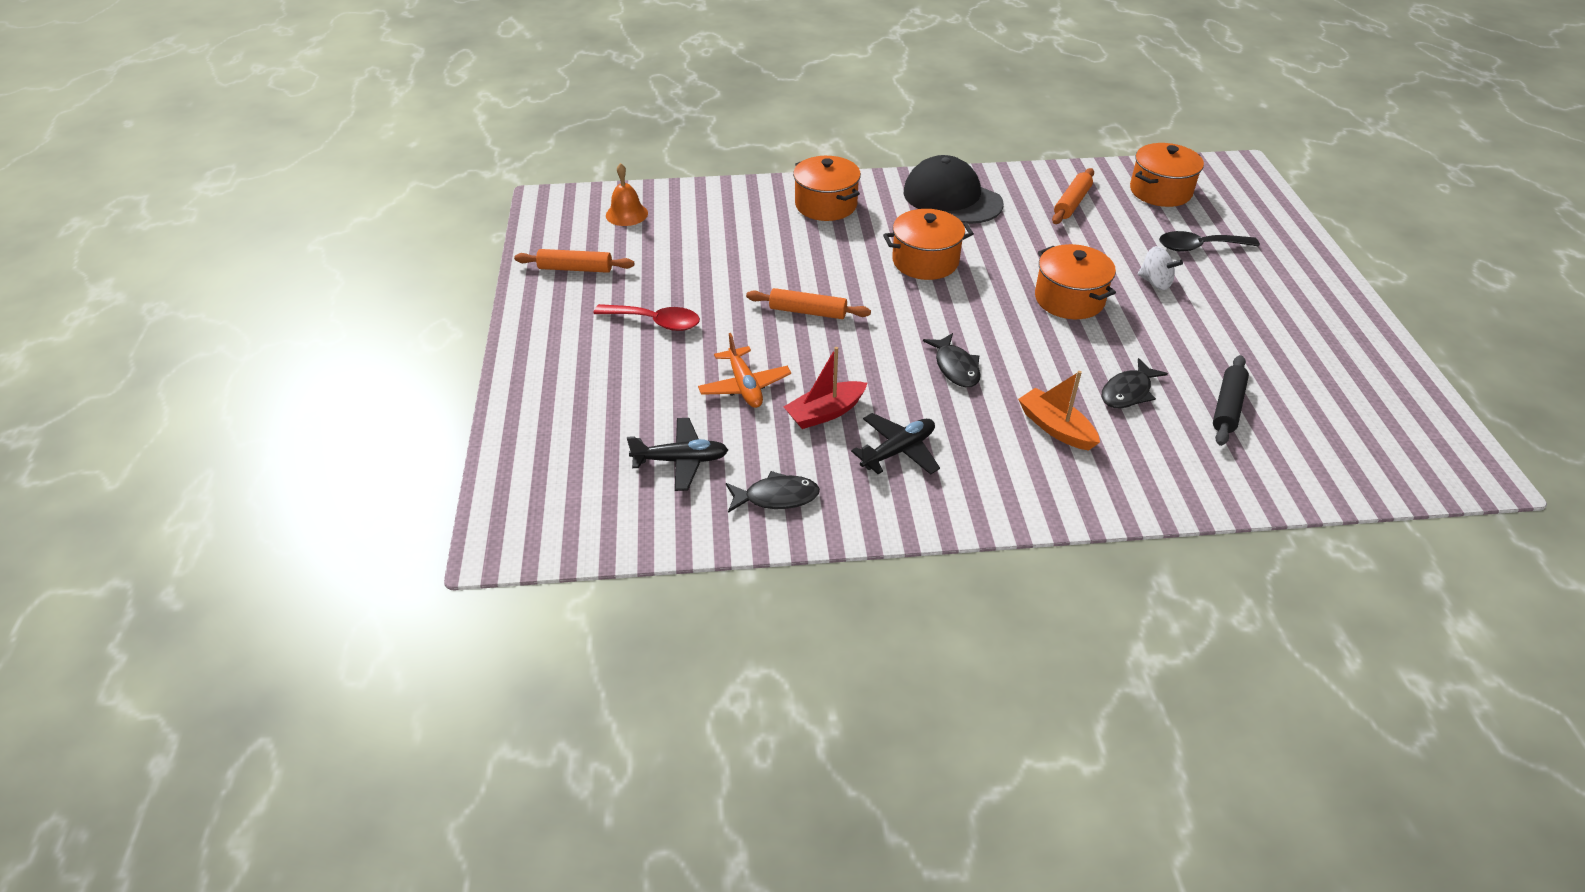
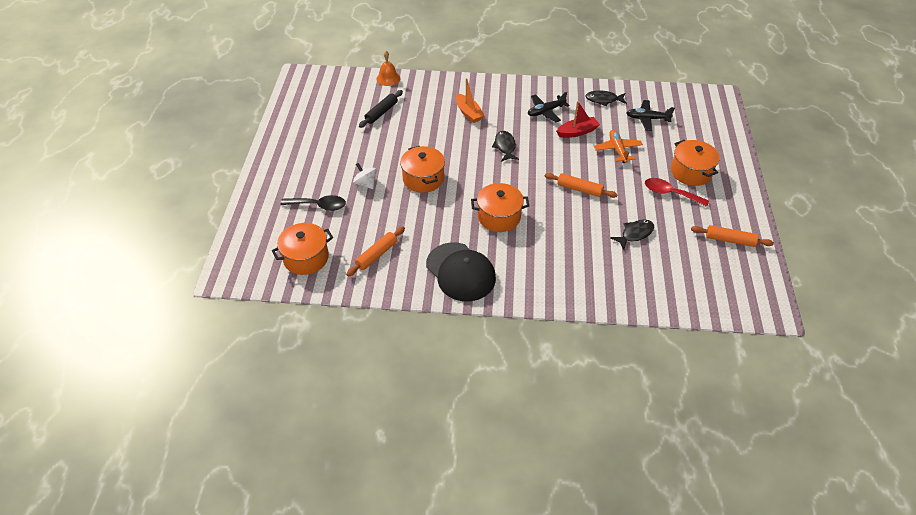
camera: 170 degrees left, 5 degrees up
orange bell [606,163,648,226] -> orange bell moved to [376,51,400,86]
orange pot [793,156,861,221] -> orange pot moved to [671,140,720,186]
black fish [1102,358,1168,408] -> black fish moved to [610,220,654,249]

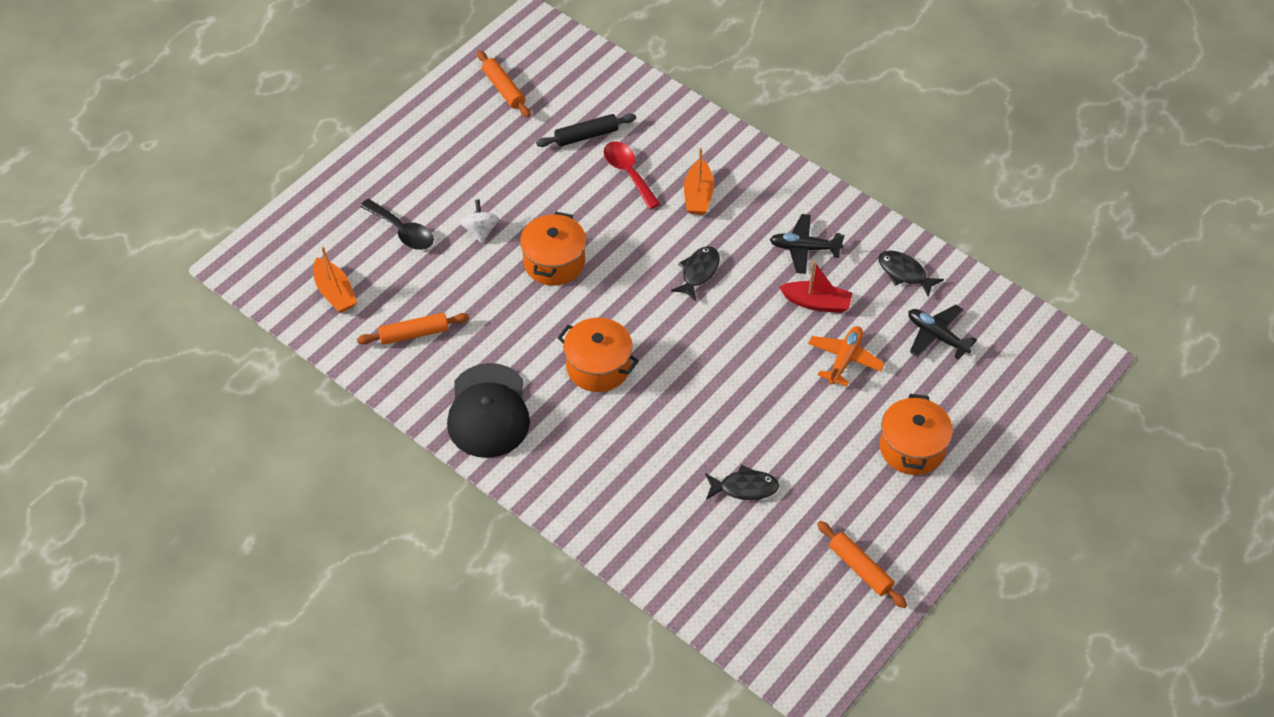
camera: 35 degrees right, 5 degrees up
orange pot [272,223,333,275] -> orange boat [313,246,357,313]
orange bell [376,51,400,86] -> none
orange rolling pin [545,173,618,198] -> orange rolling pin moved to [477,50,530,117]
red spoon [645,178,709,207] -> red spoon moved to [604,141,660,209]

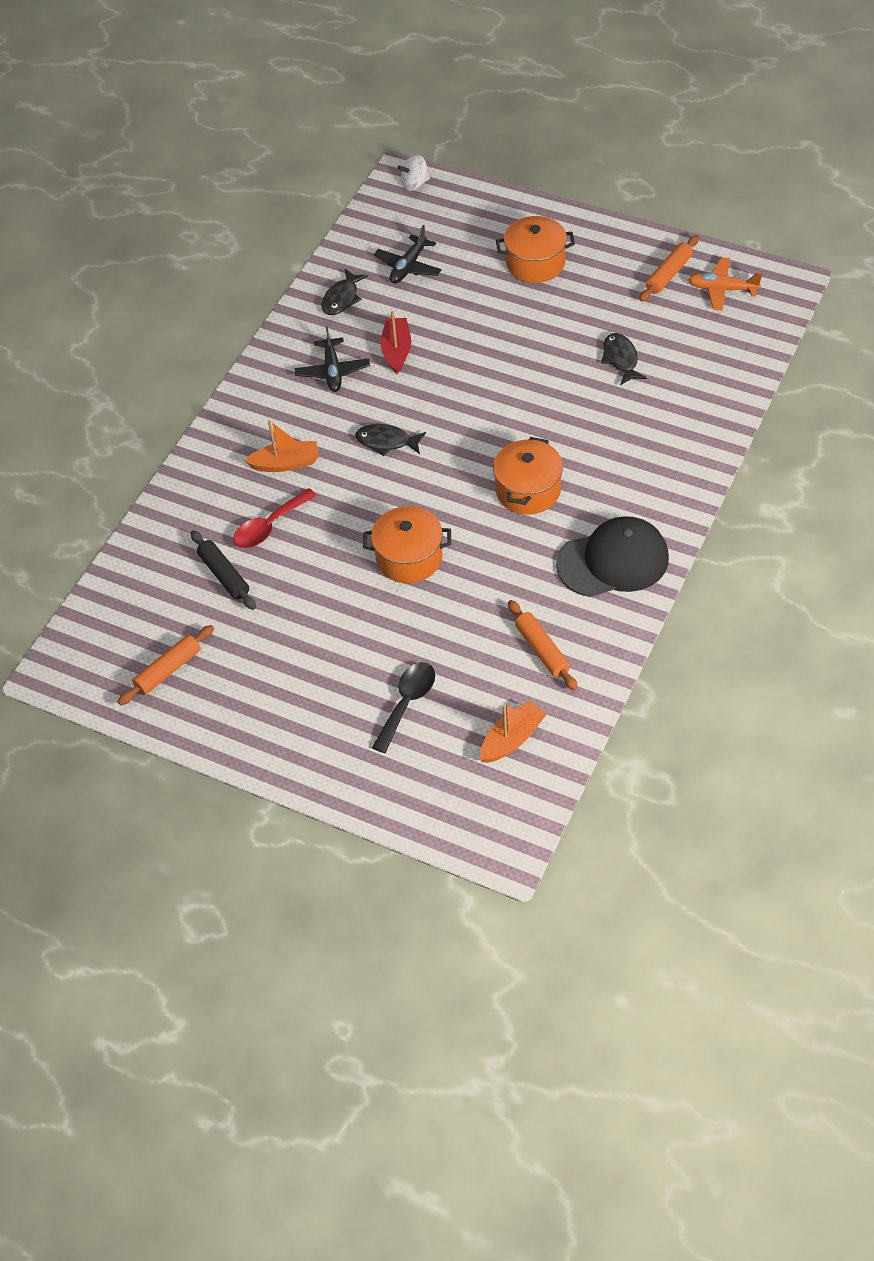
camera: 100 degrees left, 0 degrees up
white spinning top [460,199,499,243] -> white spinning top moved to [397,155,430,191]
orange plane [808,326,885,386] -> orange plane moved to [688,257,762,311]

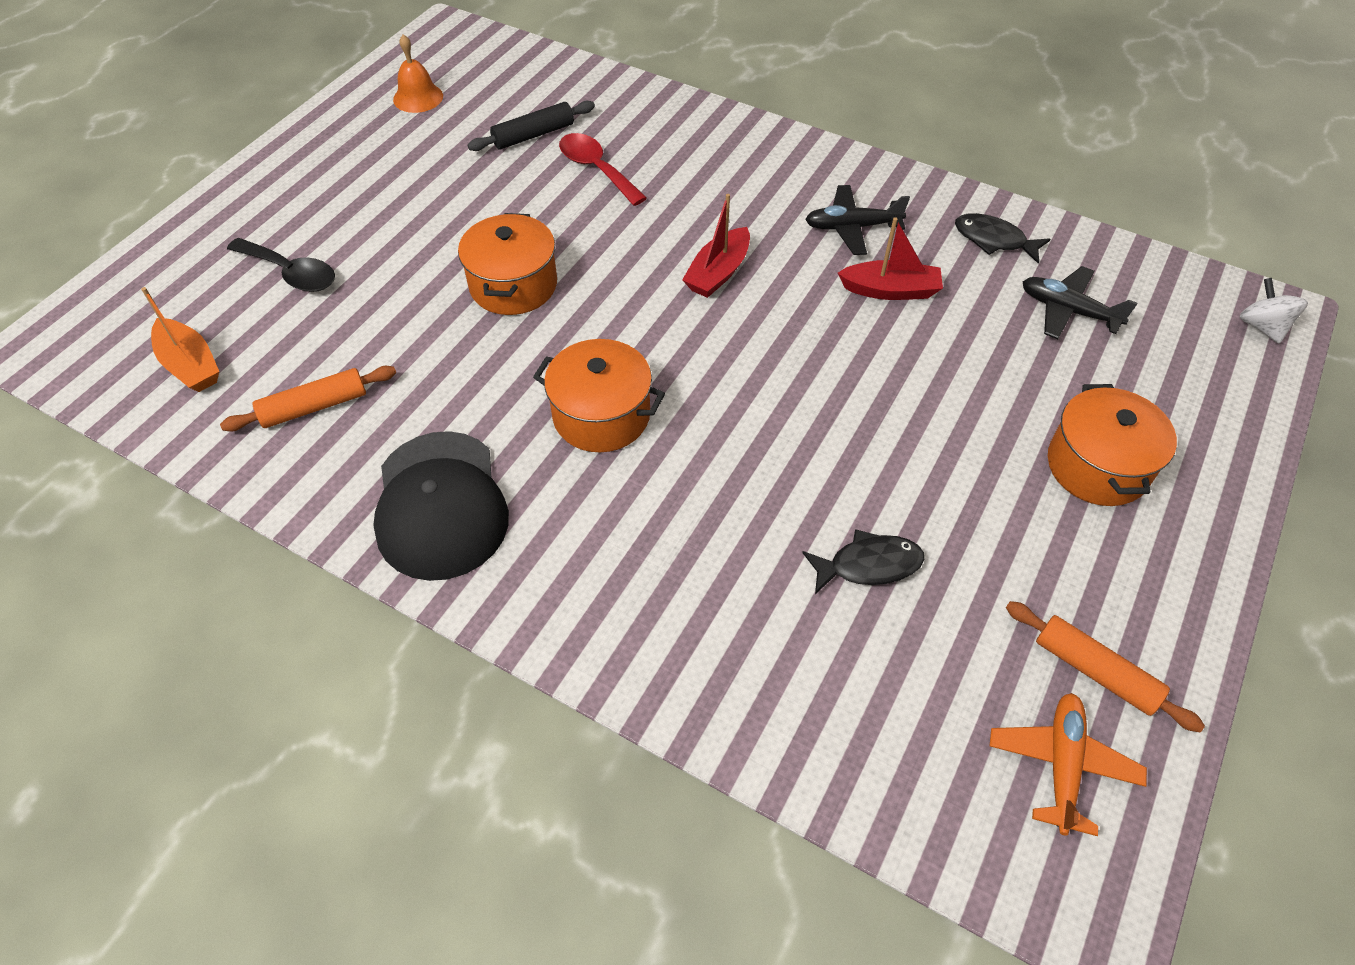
camera: 90 degrees right, 0 degrees up
orange rolling pin [118,625,214,705] -> orange bell [393,34,443,113]
orange boat [244,420,319,472] -> none
black fish [355,424,426,456] -> red boat [682,194,750,298]

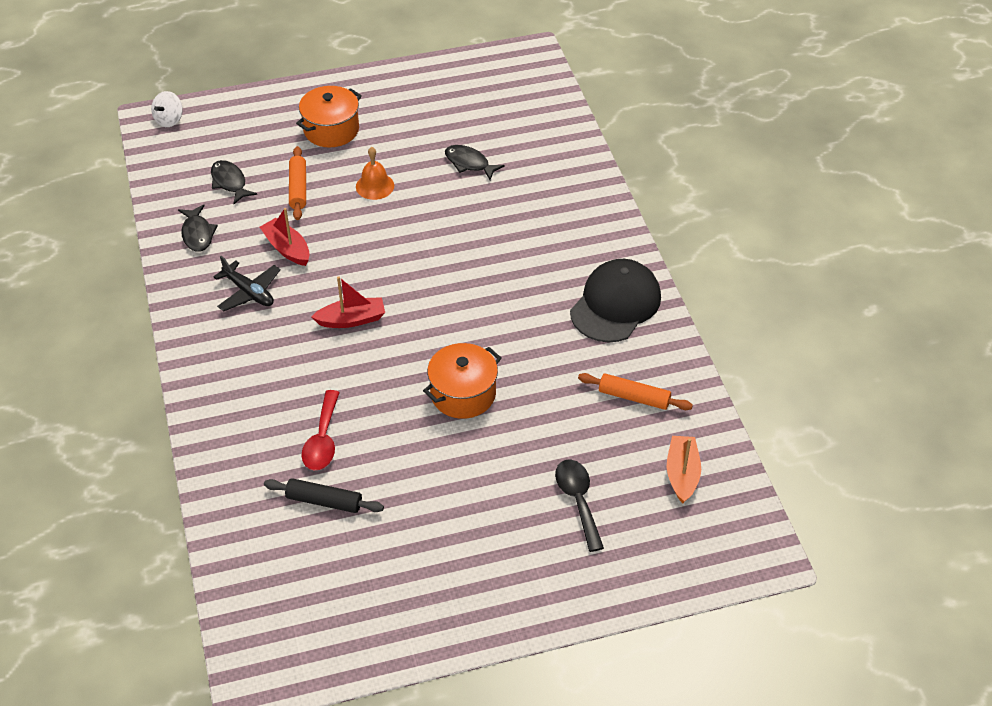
camera: 135 degrees left, 5 degrees down
orange bell [393,34,443,113] -> orange bell moved to [356,147,394,200]
orange pot [533,339,665,452] -> none
orange plane [989,693,1147,836] -> none
orange rolling pin [1006,601,1205,732] -> orange rolling pin moved to [289,146,306,220]
black plane [1023,266,1138,339] -> black fish [211,160,257,204]

